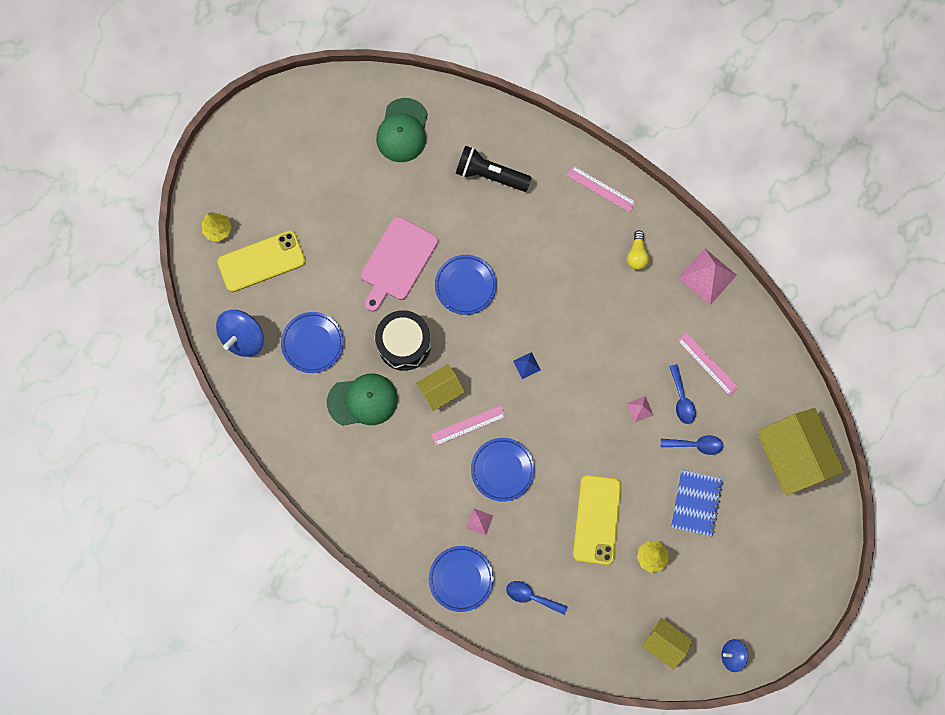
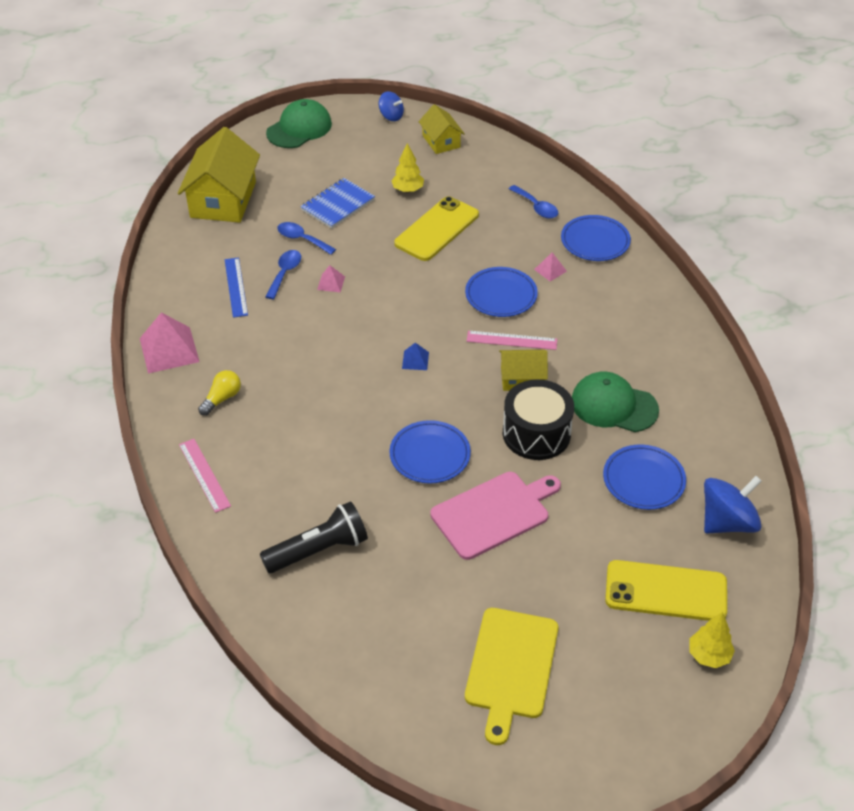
camera: 150 degrees left, 30 degrees down
green cap [376,98,428,162] -> green cap moved to [266,99,332,148]
black flashlight [456,146,532,192] -> black flashlight turned 75 degrees counterclockwise [260,501,368,573]
pink ruler [677,332,739,396] -> blue ruler [225,257,248,318]
none -> yellow cutting board [465,608,558,745]

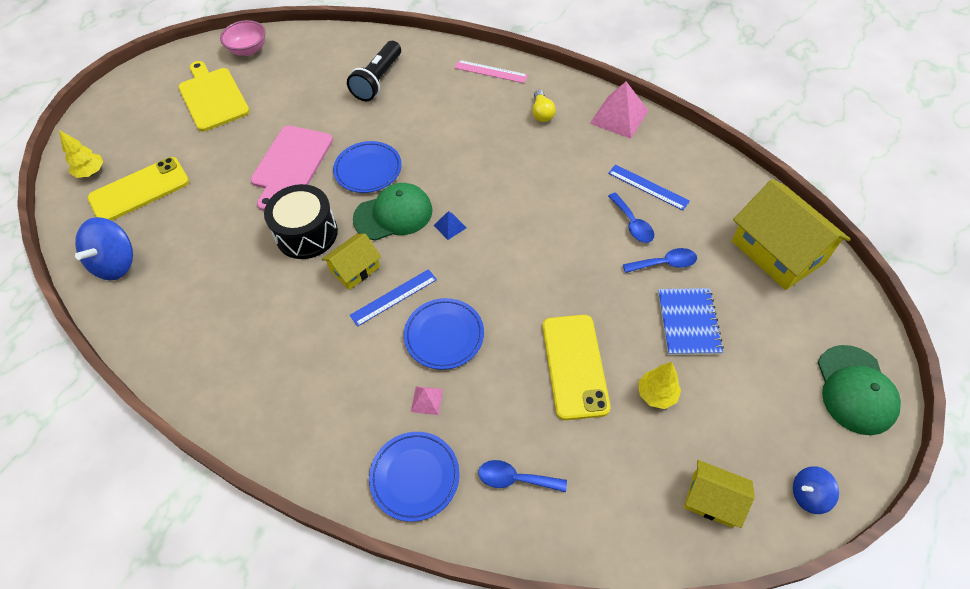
camera: 140 degrees right, 10 degrees up
pink pyramid [317,265,345,292] -> none
pink ruler [467,331,557,350] -> blue ruler [350,269,437,327]
green cap [572,371,659,432] -> green cap moved to [353,183,432,241]
blue plate [603,444,686,510] -> none
none -> pink bowl [220,20,266,56]

